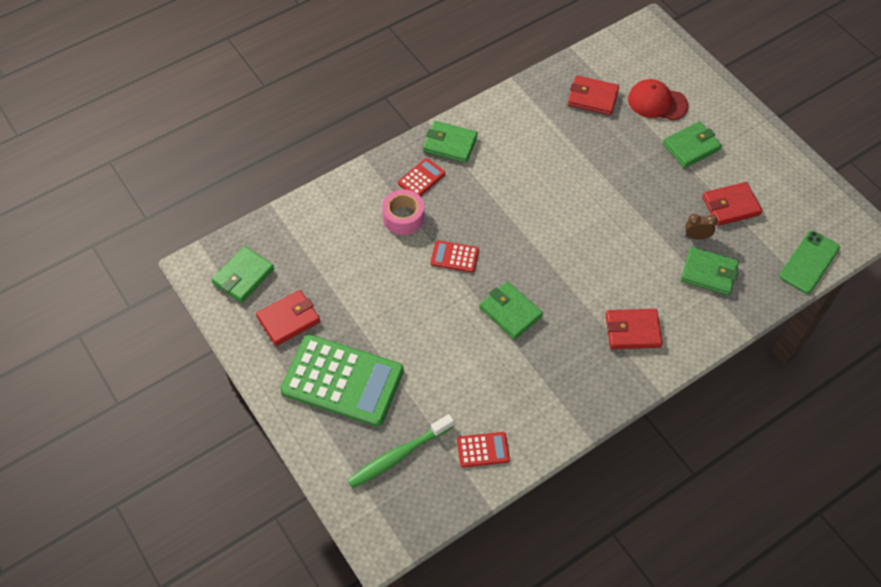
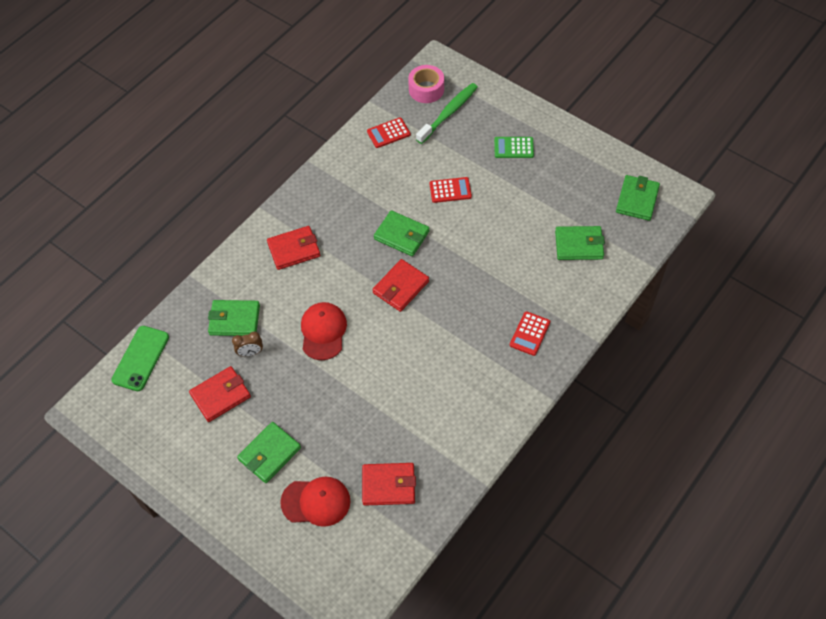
camera: 165 degrees right, 0 degrees up
red wallet [256,290,320,346] -> red wallet moved to [372,259,429,312]
green calculator [280,335,404,427] -> green calculator [494,137,534,158], size x0.44
pink tape [382,189,424,235] -> pink tape moved to [408,65,444,103]
green wallet [423,121,478,163] -> green wallet moved to [555,226,605,260]
red calculator [430,240,479,273] -> red calculator moved to [429,177,472,203]
none -> red cap [301,302,347,360]

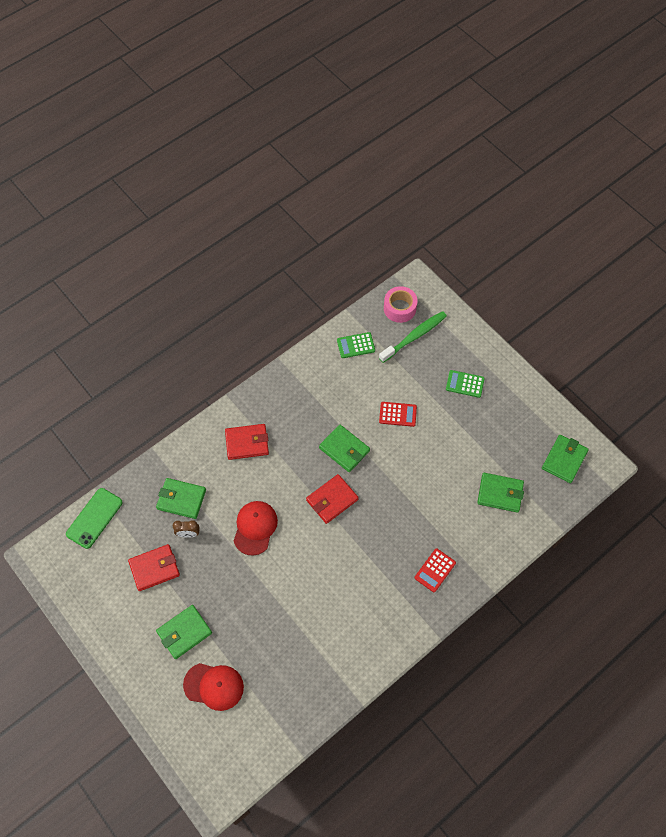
camera: 10 degrees right, 5 degrees up
red wallet [362,463,416,506] -> none
red calculator [367,117,411,148] -> green calculator [337,332,375,358]

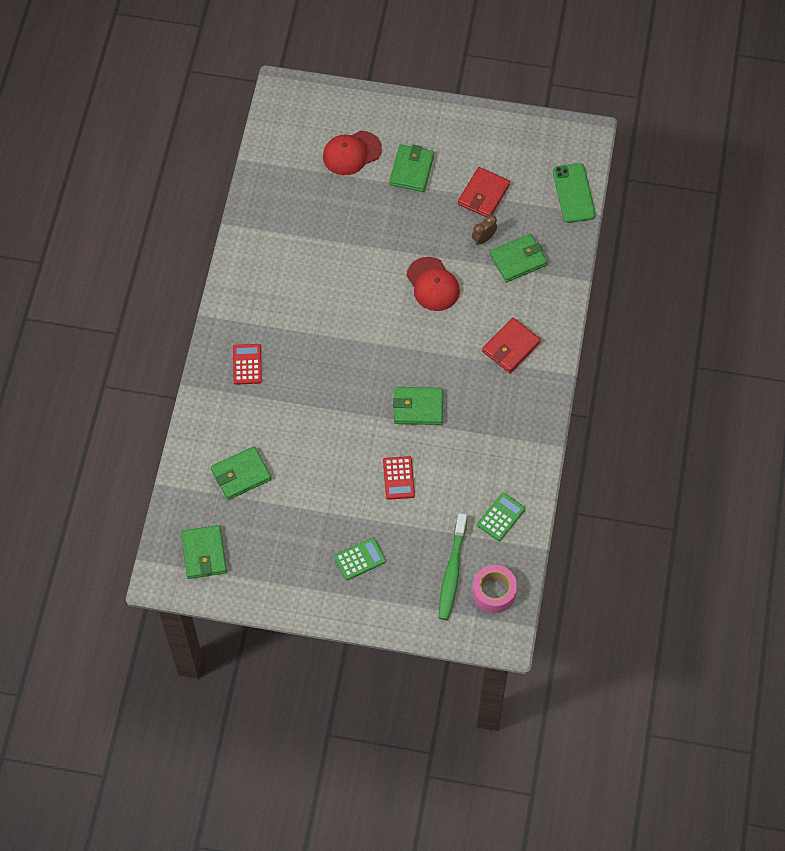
camera: 140 degrees right, 0 degrees up
red wallet [306,474,359,524] -> none
red calculator [379,402,417,427] -> red calculator turned 60 degrees counterclockwise [383,456,415,500]

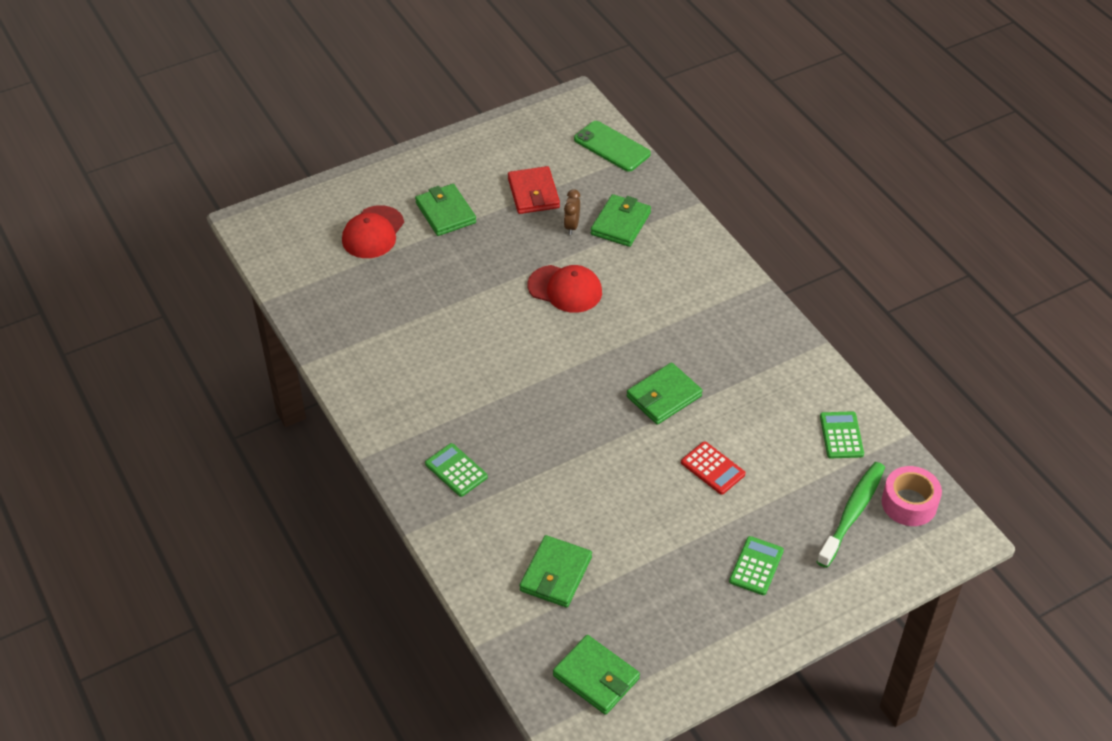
camera: 40 degrees left, 15 degrees down
red calculator [233,344,262,385] -> green calculator [425,443,488,497]
green toothbrush [439,513,467,620] -> green toothbrush turned 120 degrees counterclockwise [816,462,885,568]
red wallet [482,318,541,373] -> none

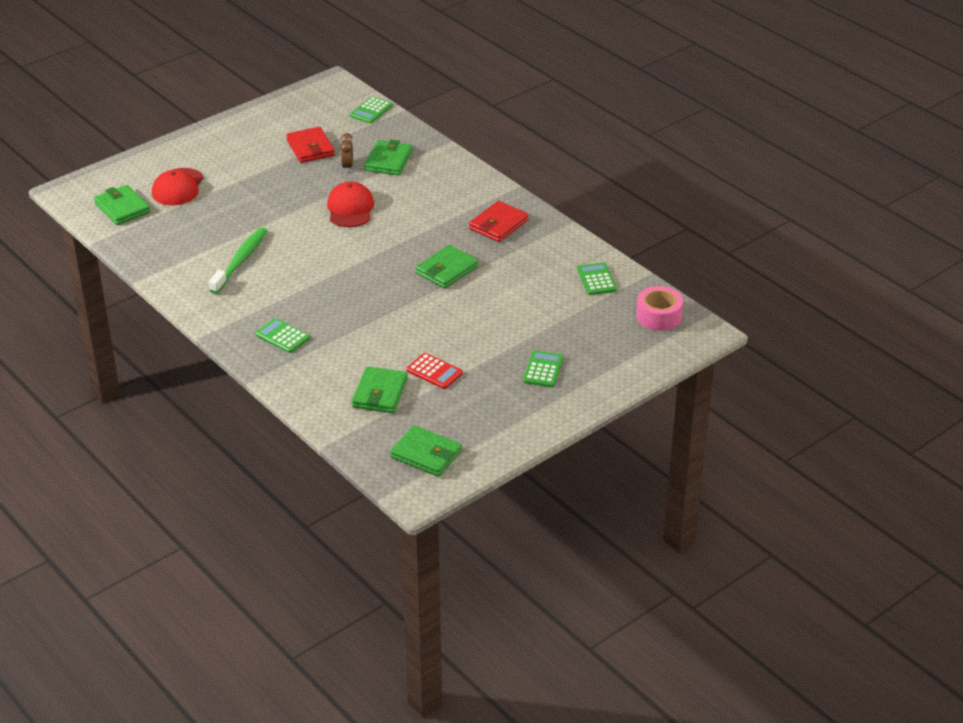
camera: 10 degrees left, 10 degrees down
green wallet [415,184,476,236] -> green wallet moved to [94,185,151,225]
red cap [528,265,602,313] -> red cap turned 105 degrees counterclockwise [327,182,374,227]
green phone [574,121,651,172] -> green calculator [350,96,393,123]
red calculator [681,441,746,495] -> red calculator moved to [406,353,463,389]
green toothbrush [816,462,885,568] -> green toothbrush moved to [209,227,268,294]
none -> red wallet [469,201,528,242]

